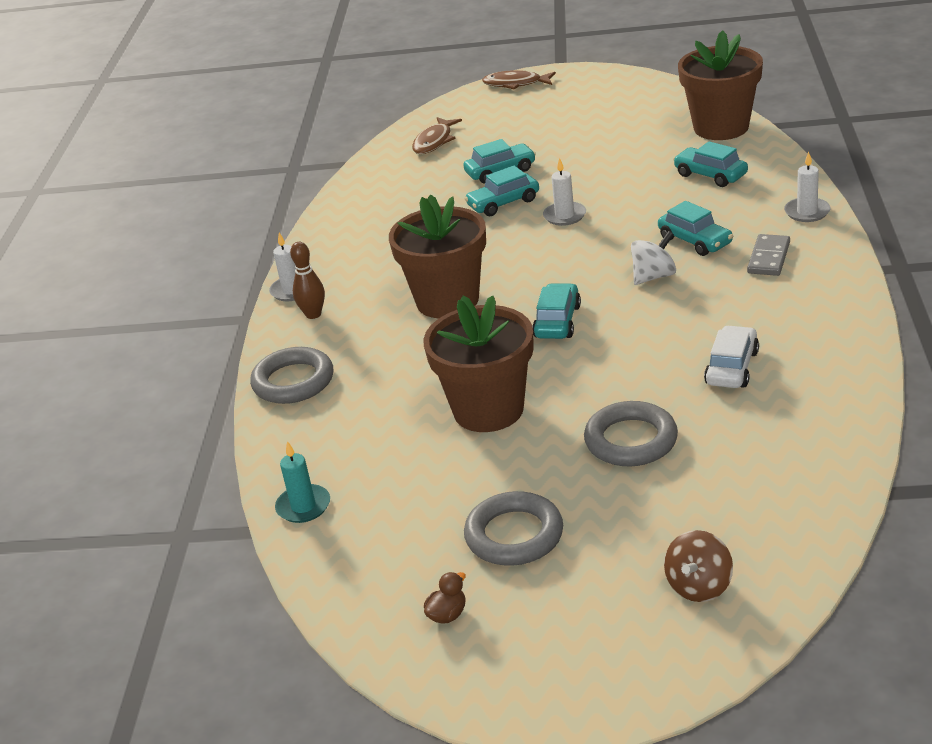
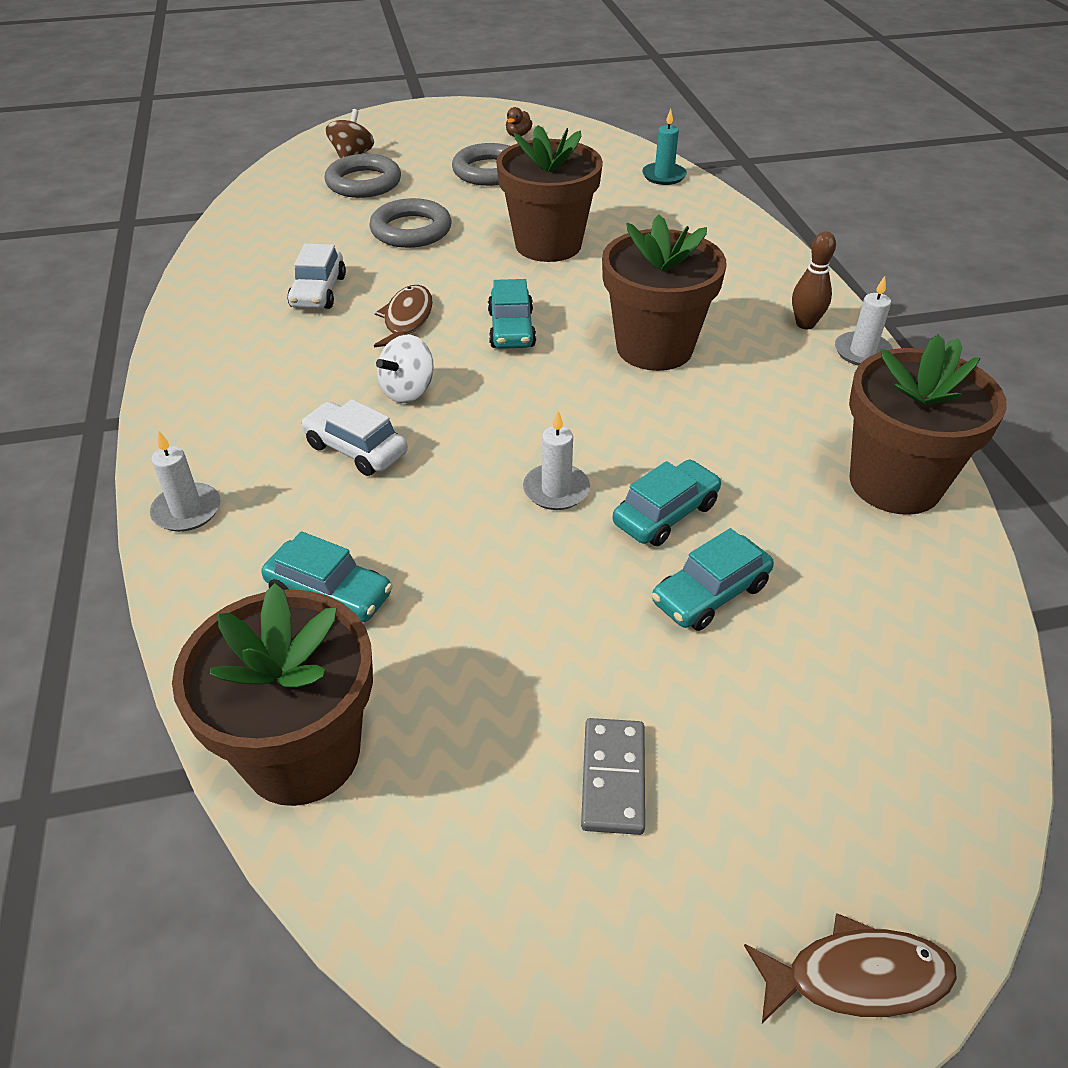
camera: 160 degrees right, 10 degrees up
grey ring [250,347,333,404] -> grey ring moved to [325,154,401,198]
brown fish [412,117,462,154] -> brown fish moved to [374,285,433,347]
turquoise car [658,201,733,256] -> white car [301,399,408,476]
grey domino [747,234,790,276] -> grey domino moved to [581,718,645,835]
none -> brown flower pot [849,334,1007,515]

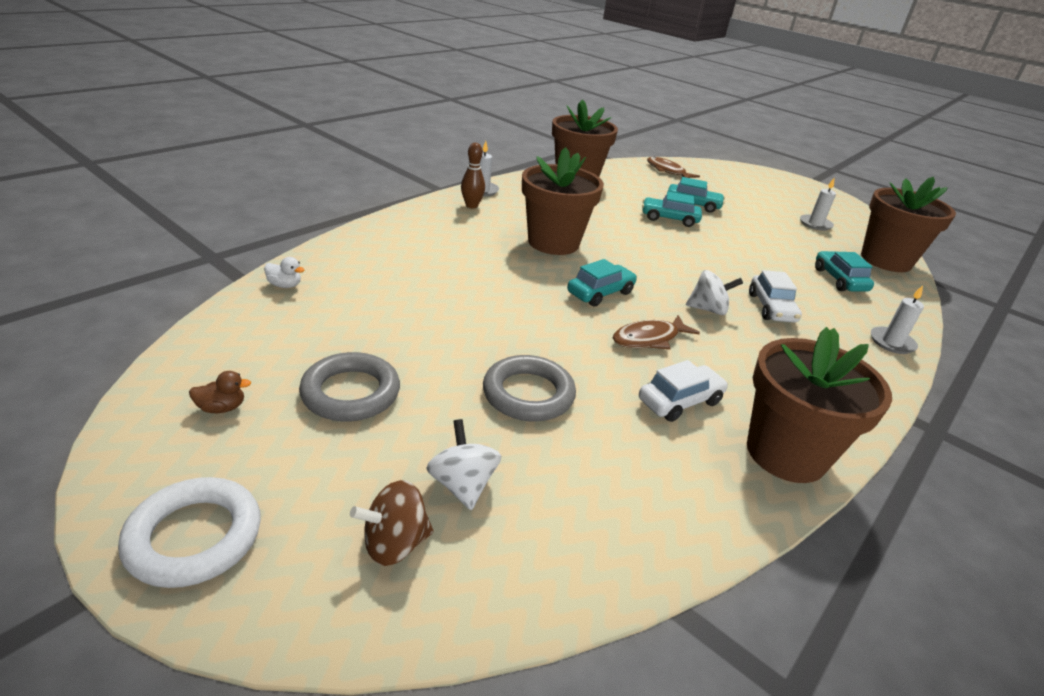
camera: 130 degrees left, 10 degrees down
grey ring [325,154,401,198] -> white spinning top [426,419,501,510]
brown flower pot [496,125,603,262] -> brown flower pot moved to [747,327,892,483]
white candle [523,410,590,510] -> white candle moved to [800,178,836,231]
grey domino [581,718,645,835] -> none
turquoise candle [642,109,687,185] -> white duck [264,257,304,288]
brown fish [744,913,957,1023] -> brown fish moved to [647,157,700,178]
none -> white ring [118,477,261,588]

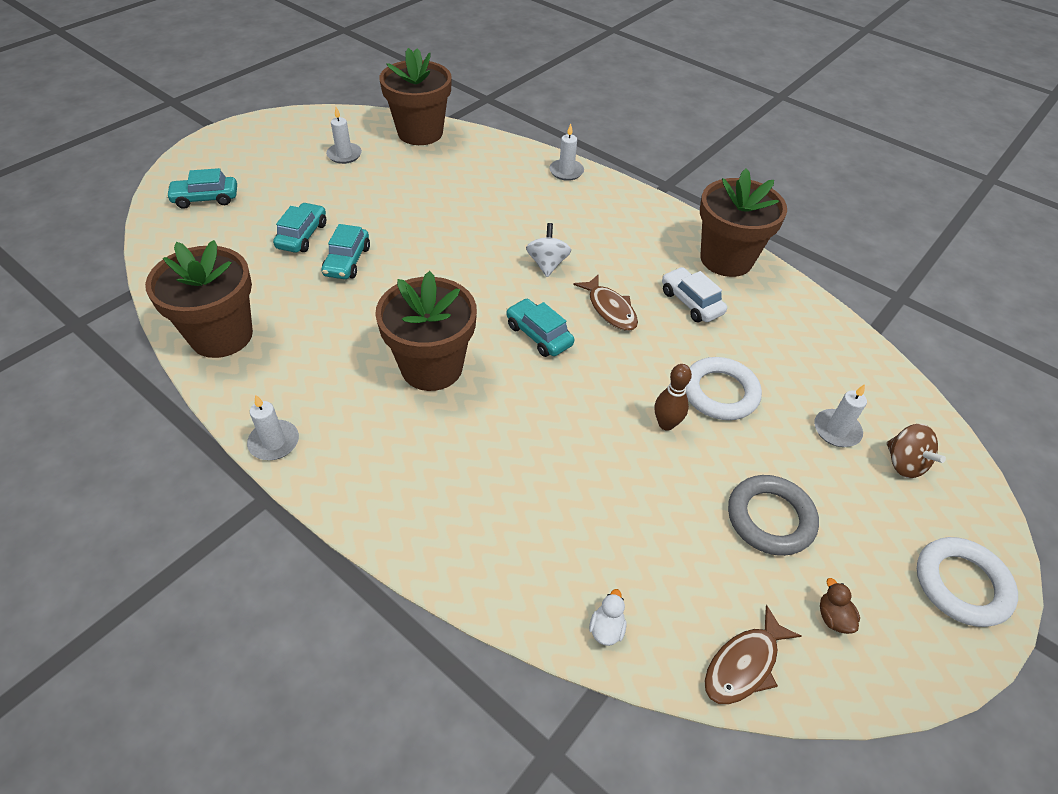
camera: 90 degrees left, 15 degrees up
white spinning top [426,419,501,510] -> white candle [814,384,867,447]
brown bowling pin [461,143,485,208] -> brown bowling pin moved to [655,364,692,431]
grey ring [483,355,576,422] -> white ring [686,357,762,420]
brown fish [647,157,700,178] -> brown fish moved to [705,605,801,705]
white car [749,270,802,323] -> none
turquoise car [815,251,874,292] -> turquoise car moved to [166,168,237,209]

